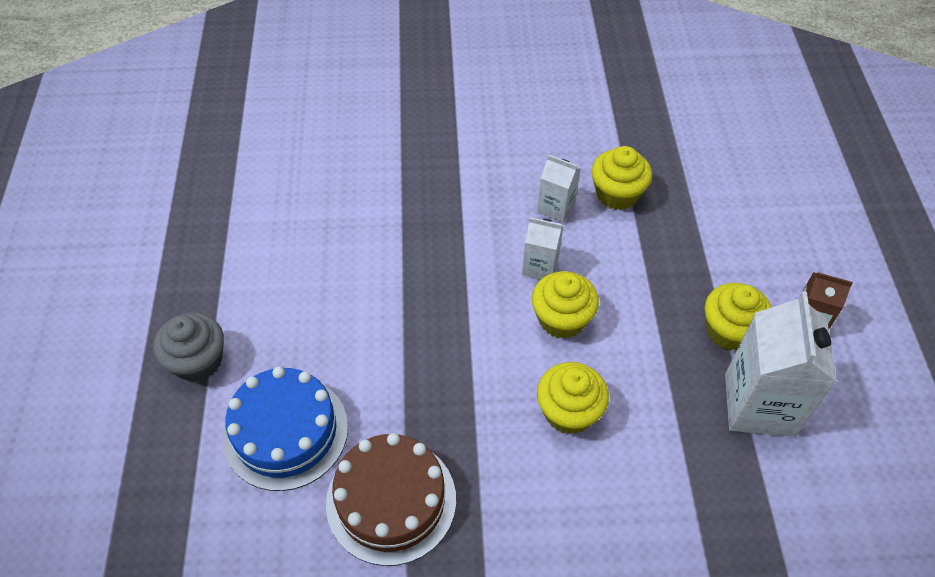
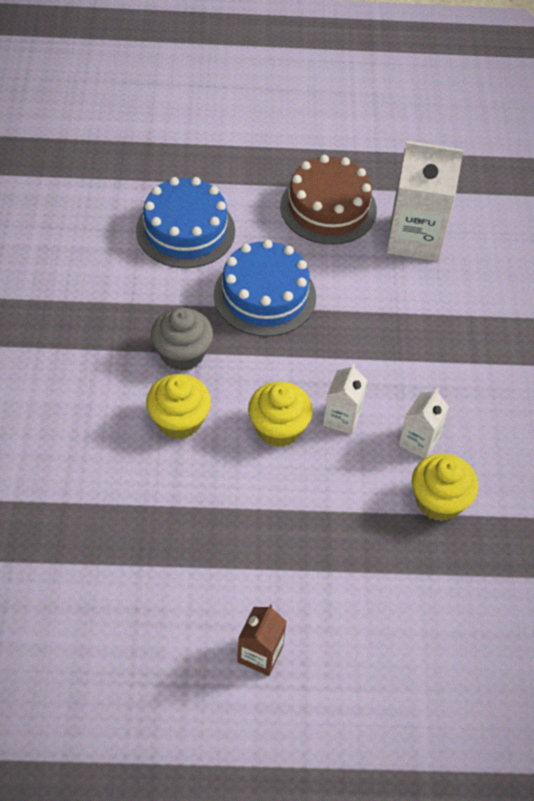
camera: 90 degrees right, 0 degrees up
grey cupcake [153,312,224,382] -> grey cupcake moved to [151,307,213,371]
brown cake [326,433,456,566] -> brown cake moved to [280,155,377,245]
yellow cupcake [705,283,772,351] -> none
white carton [725,291,837,437] -> white carton moved to [387,141,464,261]
none -> blue cake [214,239,316,337]

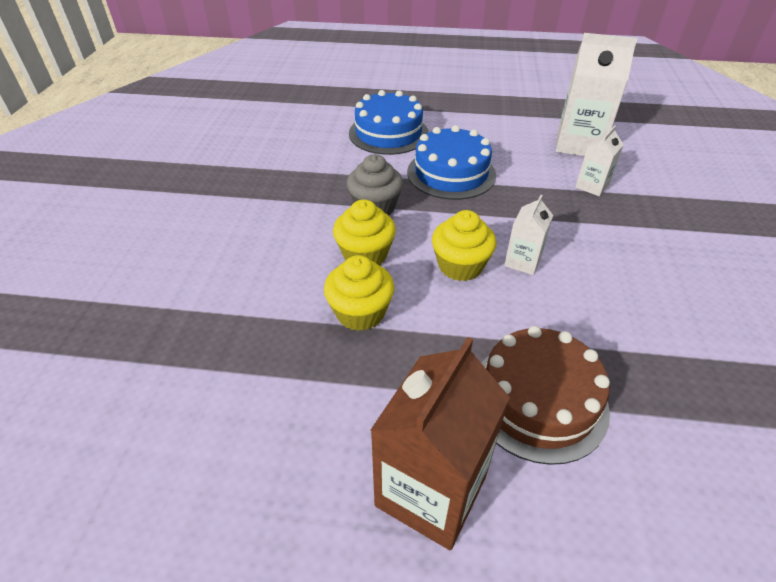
camera: 10 degrees right, 10 degrees down
brown carton [237,604,287,676] -> brown carton [370,337,510,550], size x1.91
brown cake [280,155,377,245] -> brown cake moved to [481,326,610,465]
white carton [399,388,449,459] -> white carton moved to [575,126,623,196]
yellow cupcake [412,454,478,521] -> yellow cupcake moved to [324,255,395,331]

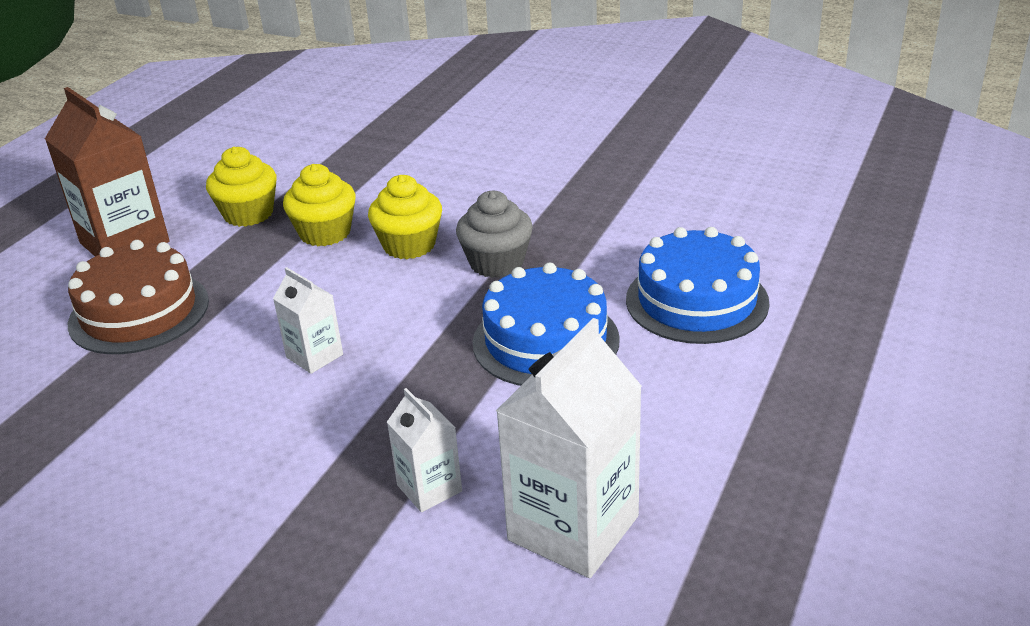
camera: 110 degrees right, 10 degrees down
yellow cupcake [432,210,497,281] -> yellow cupcake moved to [206,147,277,227]

